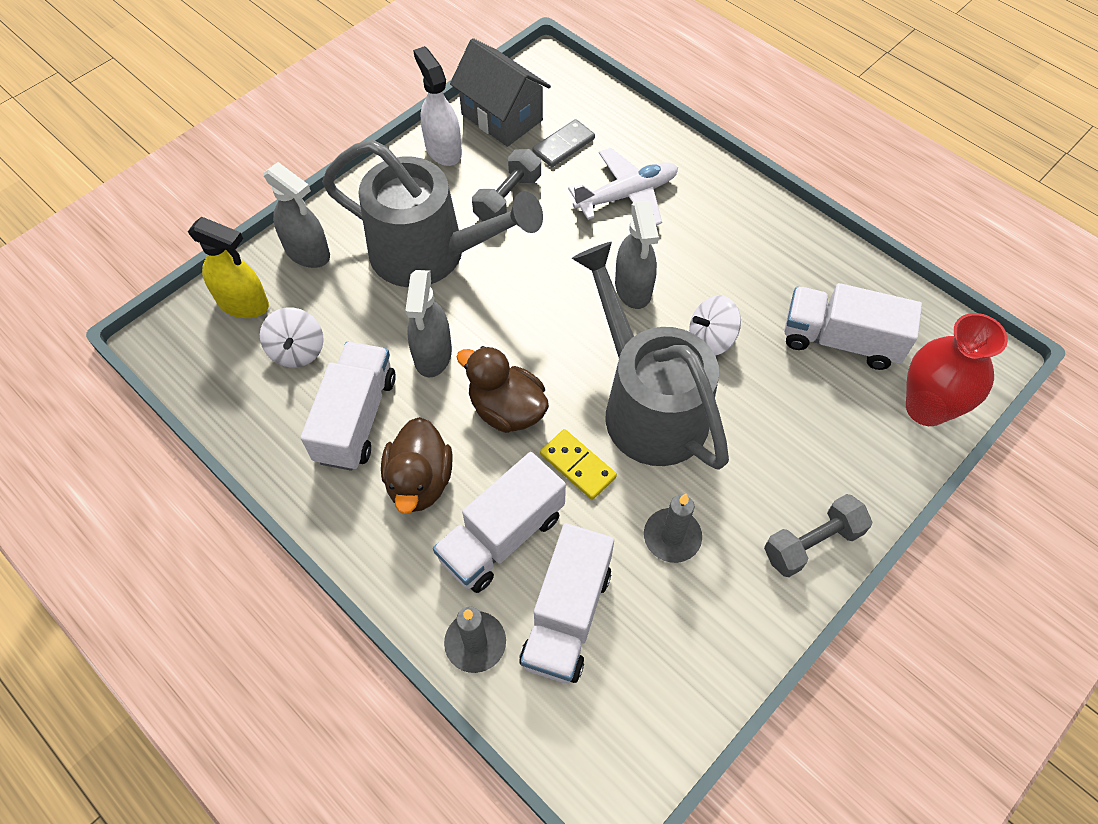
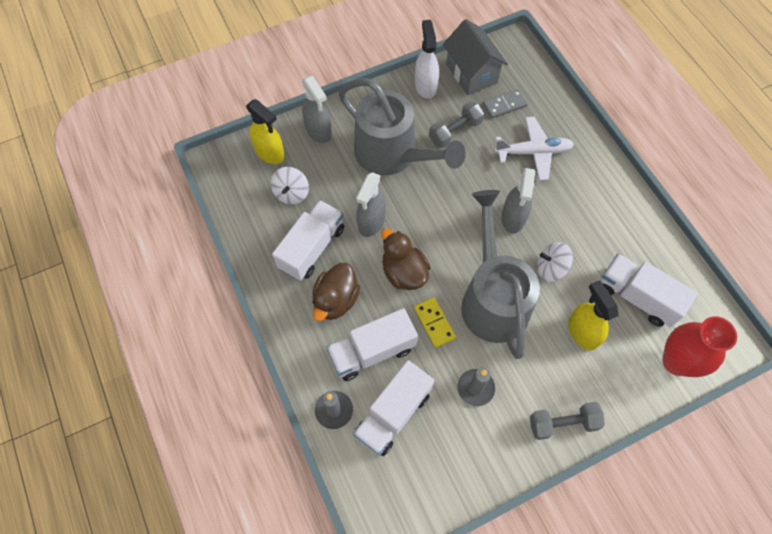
camera: 20 degrees right, 5 degrees up
none -> yellow spray bottle [568,280,619,350]

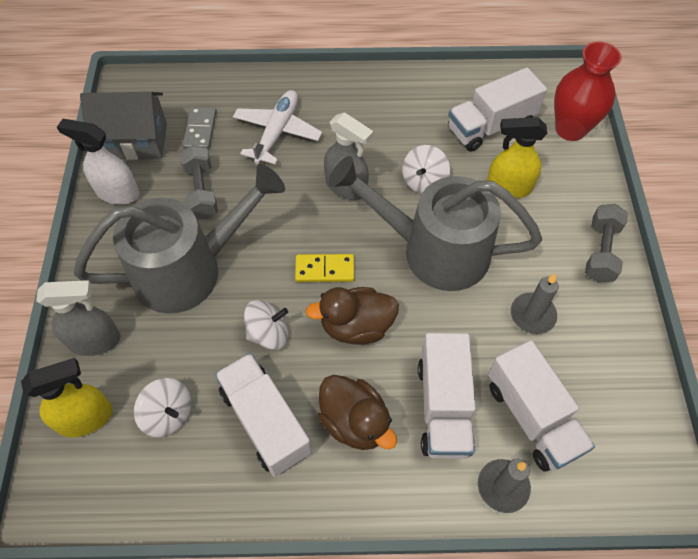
camera: 65 degrees left, 5 degrees down
grey spray bottle [356,172,386,237] -> white spinning top [244,300,288,350]
yellow domino [414,297,456,348] -> yellow domino moved to [295,254,355,282]

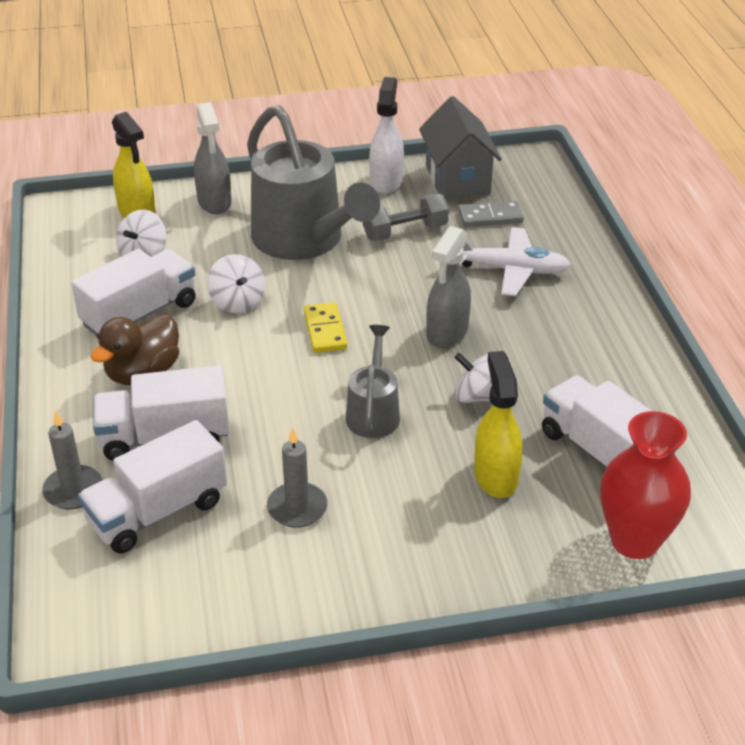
camera: 80 degrees right, 20 degrees down
brown duck [305,287,399,345] -> none
grey watering can [328,156,542,291] -> grey watering can [346,325,400,438], size x0.50
grey dumbbell [585,204,628,282] -> none

